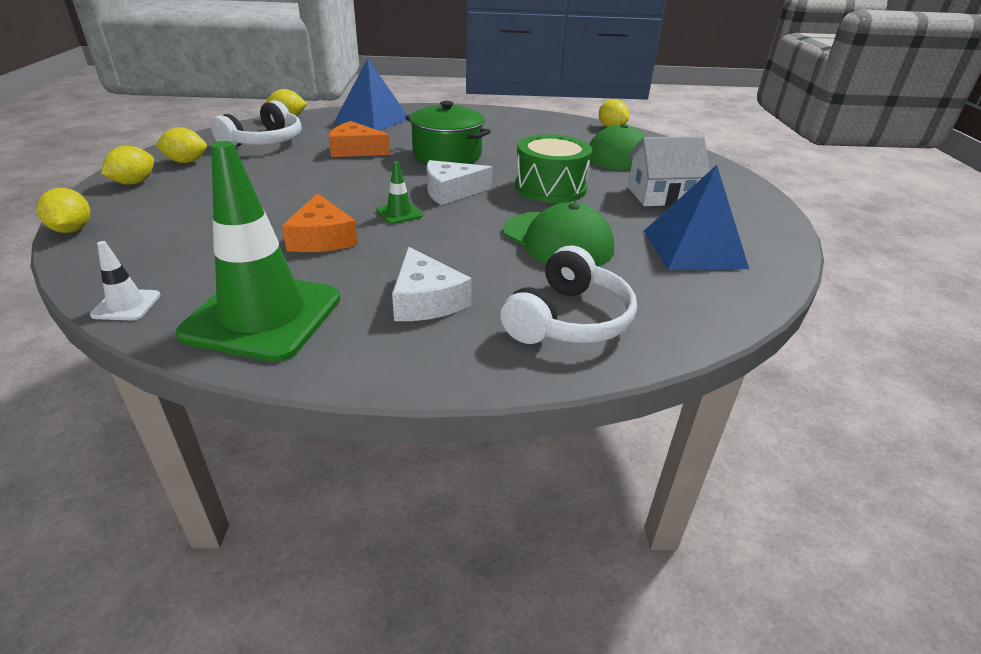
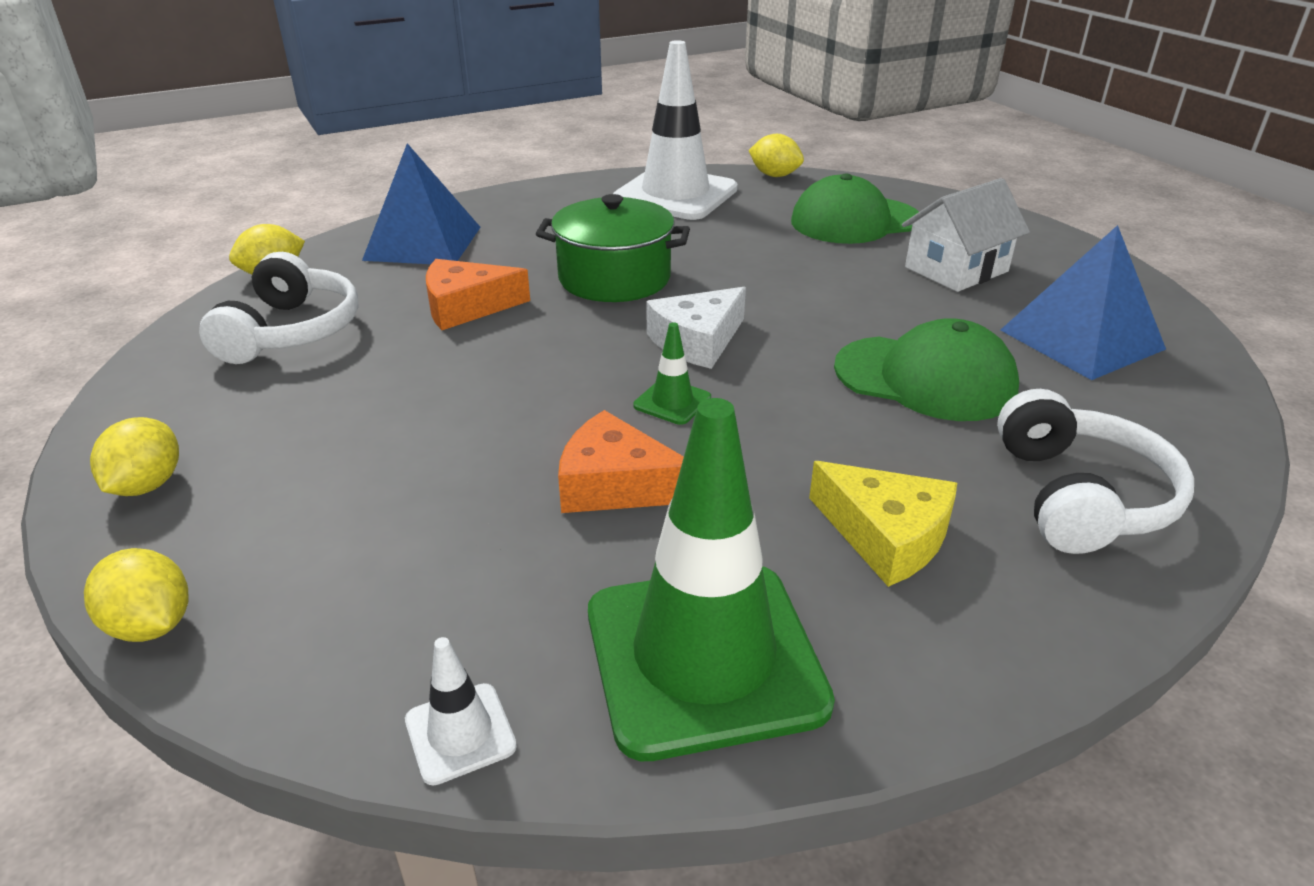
camera: 25 degrees left, 0 degrees up
yellow lemon [156,127,207,163] -> none
orange cheese [282,193,358,252] -> orange cheese turned 150 degrees clockwise [558,410,684,513]
white cheese [392,247,472,321] -> yellow cheese [809,461,957,587]
green drum [515,134,592,203] -> none
none -> white traffic cone [613,40,738,220]

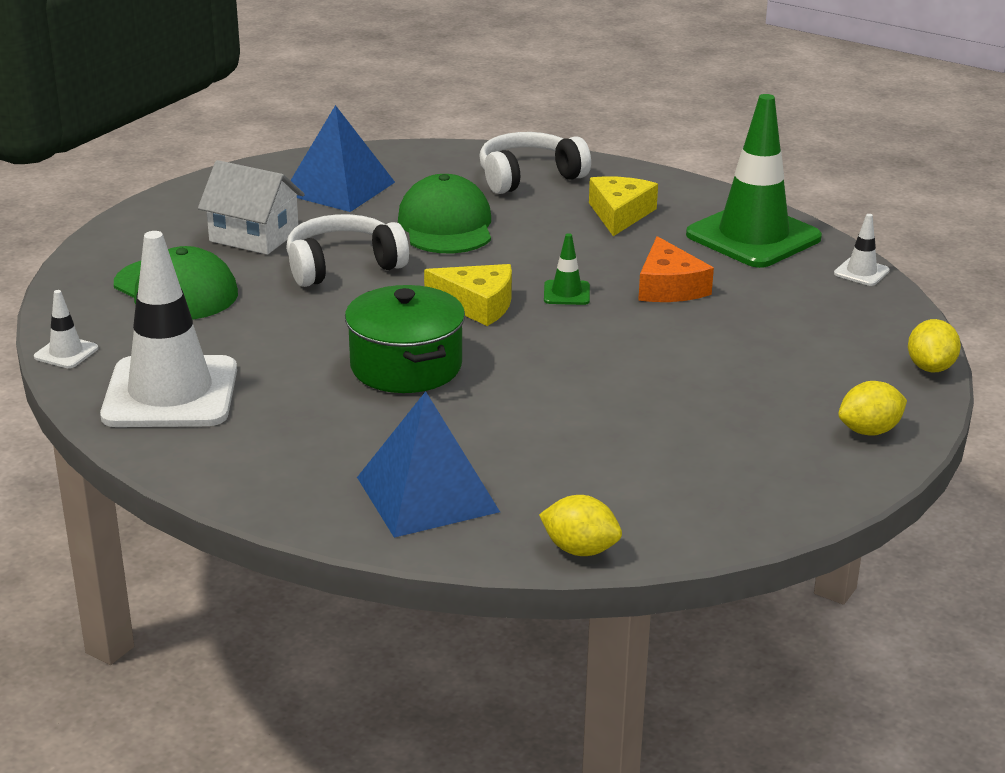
camera: 120 degrees left, 5 degrees down
white headphones [199,252,359,364] -> white headphones moved to [286,214,409,287]
orange cheese [426,259,530,330] -> none
white cheese [646,287,746,369] -> yellow cheese [424,264,512,326]
yellow lemon [748,134,804,177] -> white traffic cone [34,290,98,368]

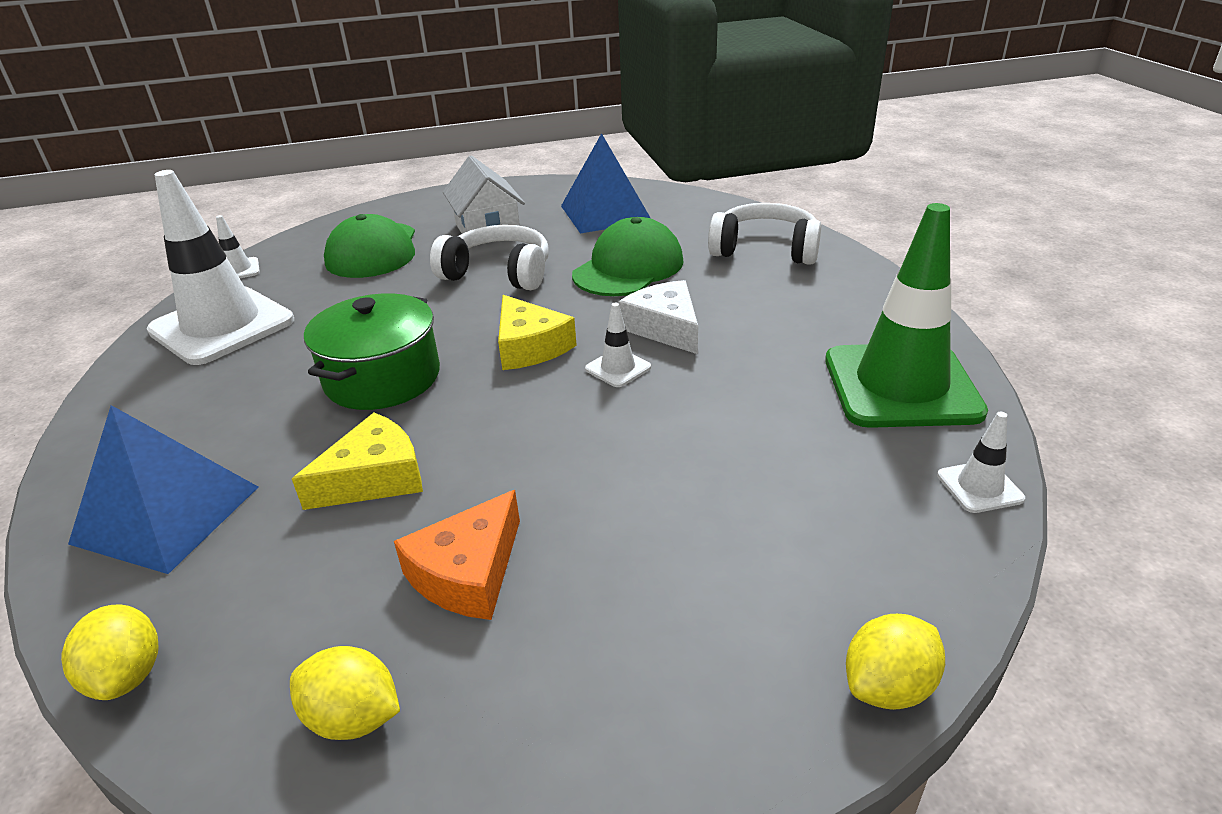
camera: 45 degrees right, 5 degrees up
green traffic cone [544,233,590,305] -> white traffic cone [585,302,651,387]
yellow cheese [589,176,658,236] -> yellow cheese moved to [292,413,423,510]
orange cheese [638,236,714,302] -> orange cheese moved to [394,490,520,620]
yellow lemon [838,381,907,436] -> yellow lemon moved to [290,646,400,740]
none -> white cheese [618,280,698,354]

